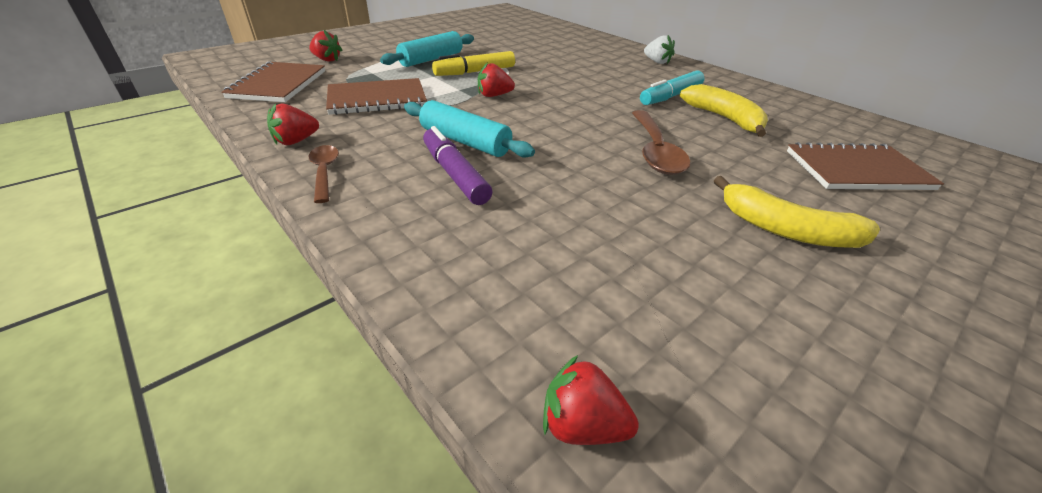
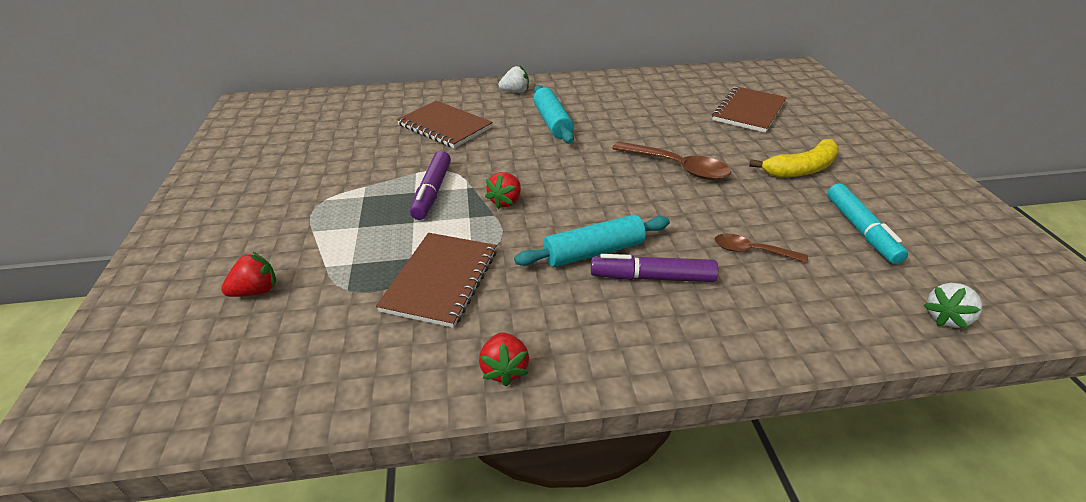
camera: 55 degrees left, 0 degrees up
brown notebook [221,61,325,102] -> brown notebook moved to [397,101,493,148]
brown spoon [309,145,339,203] -> brown spoon moved to [715,234,808,263]
turquoise rolling pin [380,31,474,67] -> turquoise rolling pin moved to [533,85,574,144]
yellow marker [432,51,515,76] -> purple marker [410,151,451,220]
red strawberry [543,355,639,445] -> white strawberry [923,283,982,329]
turquoise marker [640,70,705,105] -> turquoise marker moved to [827,183,908,264]
yellow banana [680,84,768,137] -> none

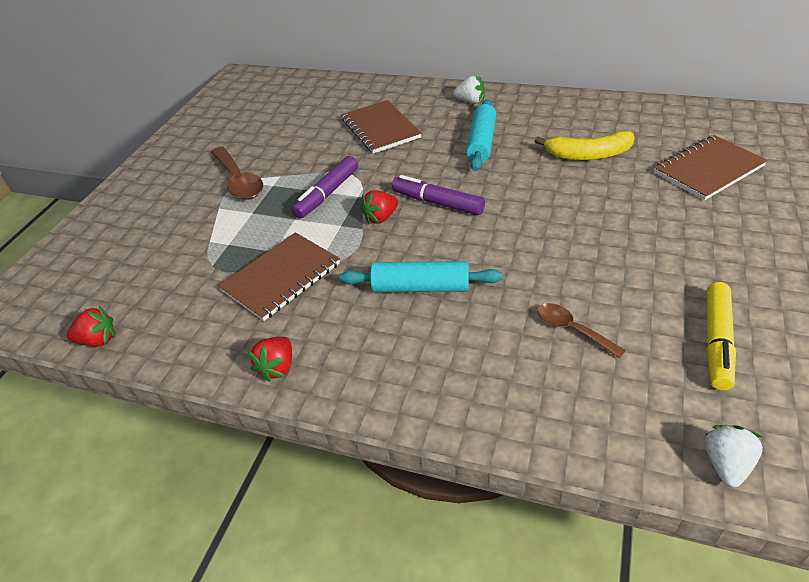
camera: 30 degrees right, 5 degrees up
red strawberry [221,252,276,297] -> red strawberry moved to [66,306,116,347]
purple marker [591,254,718,282] -> purple marker moved to [392,175,485,215]
brown spoon [612,141,731,180] -> brown spoon moved to [211,147,263,200]
yellow banana [749,139,839,178] -> yellow banana moved to [535,131,635,160]
turquoise marker [827,183,908,264] -> yellow marker [706,282,736,391]
white strawberry [923,283,982,329] -> white strawberry turned 120 degrees clockwise [705,425,763,487]

